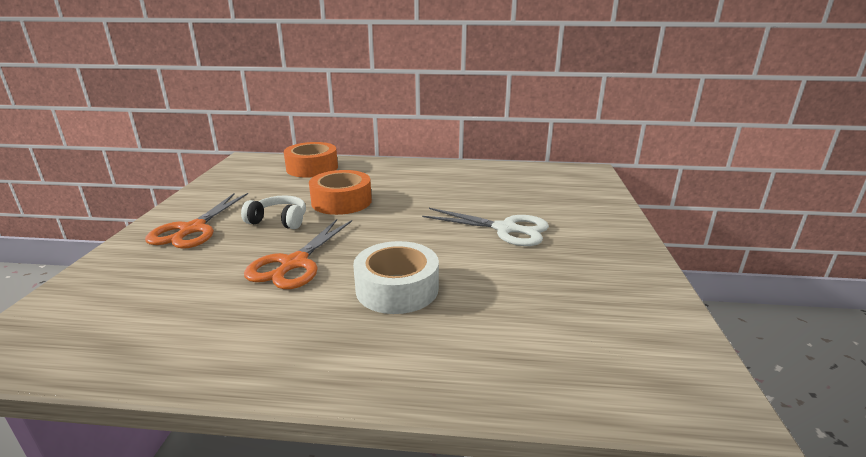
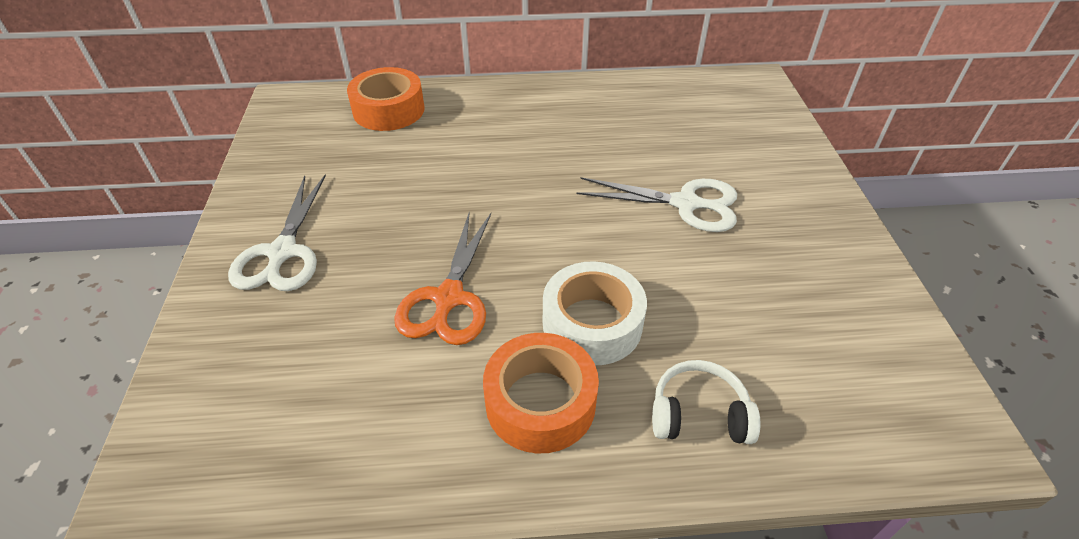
camera: 10 degrees left, 20 degrees up
orange scissors [145,193,248,249] -> white scissors [228,175,326,291]
white headphones [241,195,306,229] -> white headphones moved to [652,360,761,444]
orange tape [309,170,372,215] -> orange tape moved to [483,333,599,453]

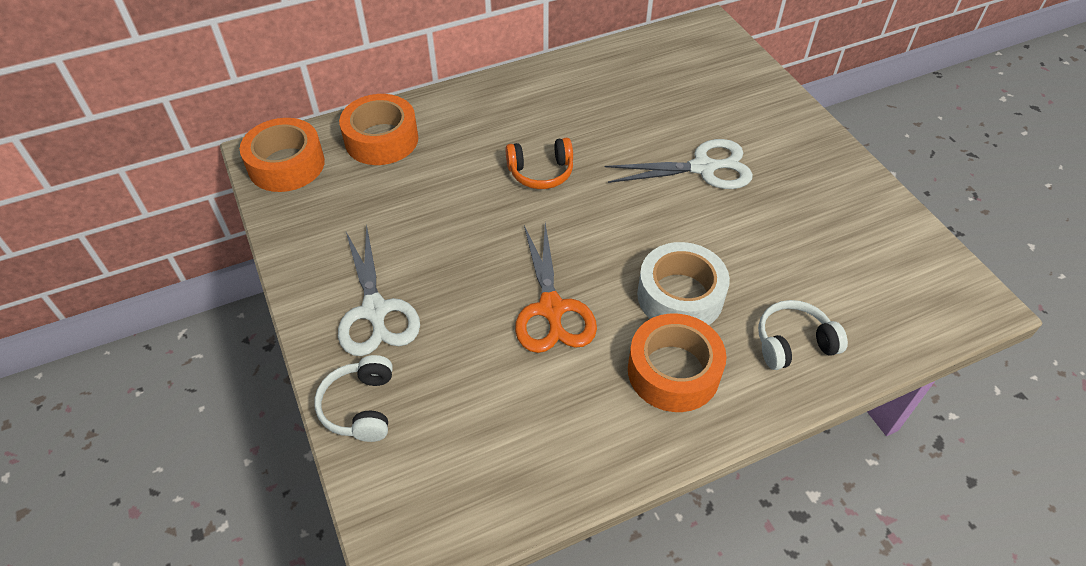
camera: 20 degrees left, 5 degrees up
none -> orange tape [240,118,325,192]
none -> white headphones [314,355,393,442]
none -> orange headphones [505,138,573,189]

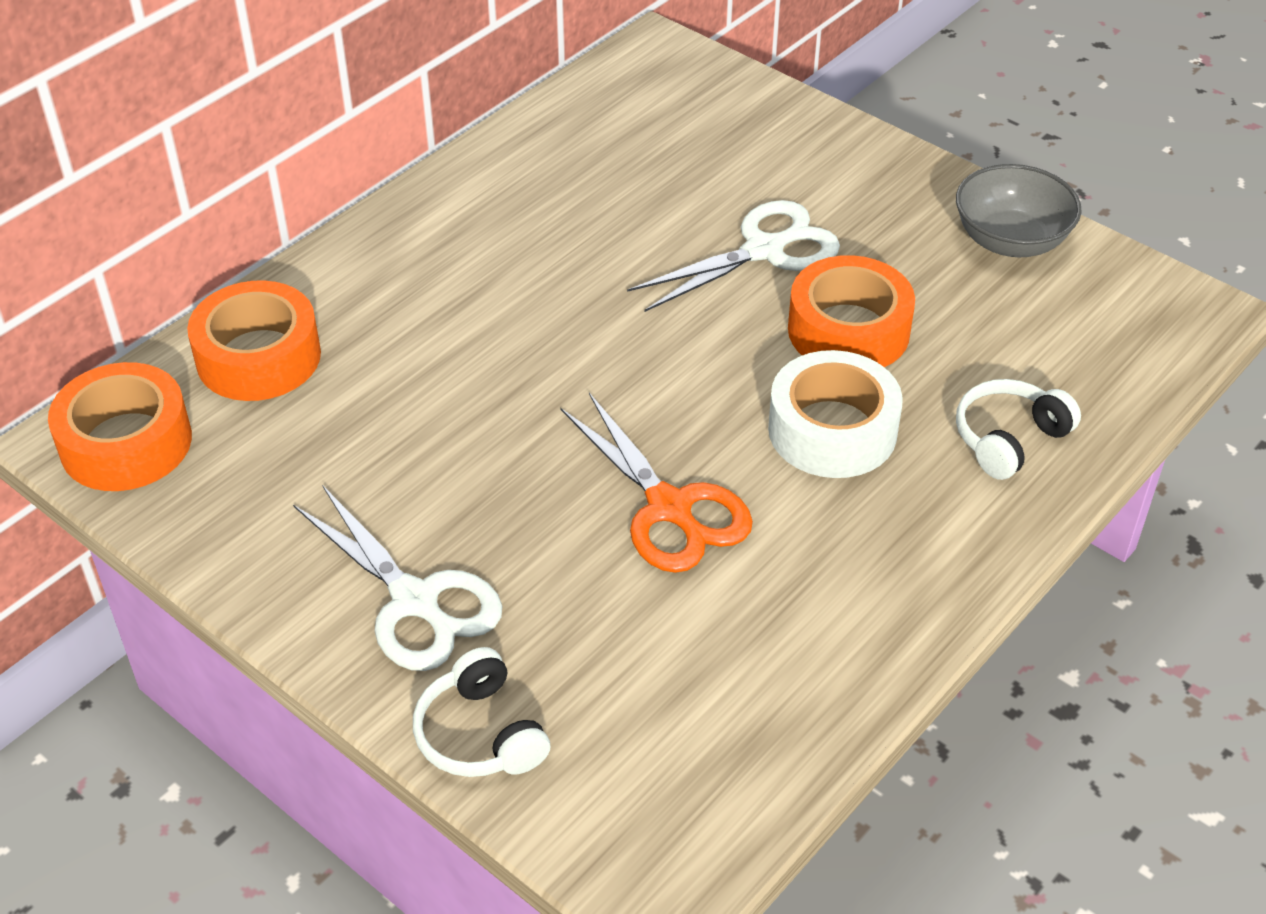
camera: 25 degrees left, 5 degrees down
orange headphones [505,138,573,189] -> none
orange tape [628,314,726,412] -> orange tape moved to [788,255,915,367]
none -> grey bowl [956,164,1082,257]

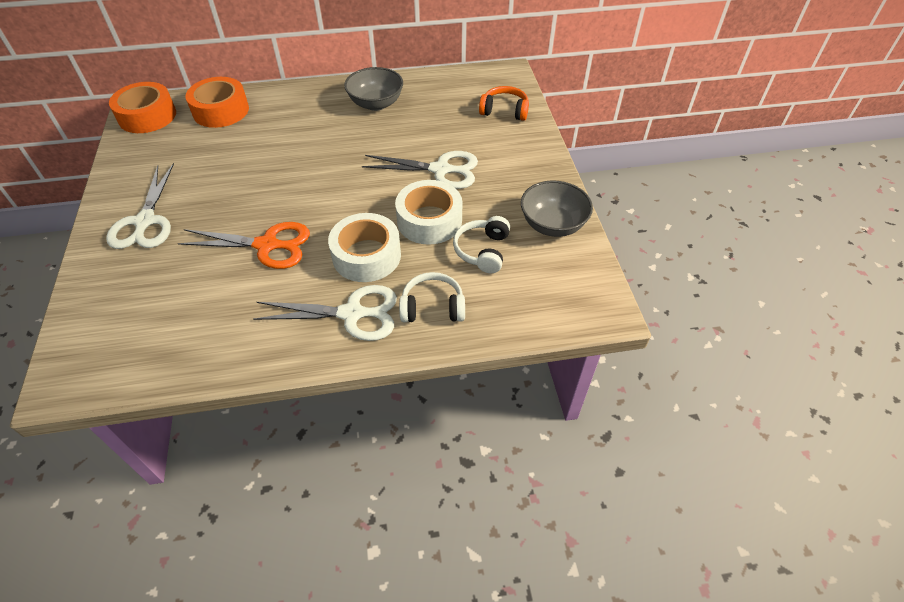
camera: 40 degrees right, 5 degrees up
white headphones [413,647,551,777] -> white headphones moved to [453,216,510,273]
orange scissors [561,393,753,573] -> orange scissors turned 90 degrees counterclockwise [178,222,310,269]
orange tape [788,255,915,367] -> white tape [395,180,462,245]
none -> white scissors [253,285,397,341]
none -> grey bowl [344,67,403,111]
none -> orange headphones [479,86,529,121]

